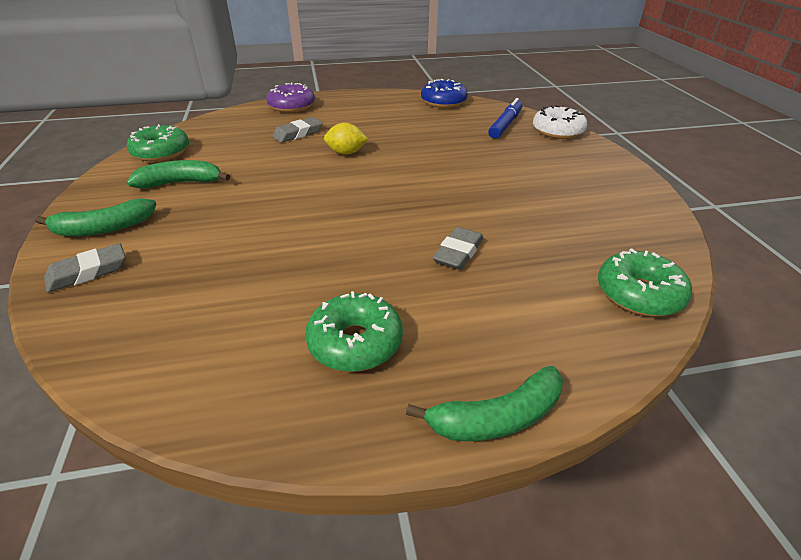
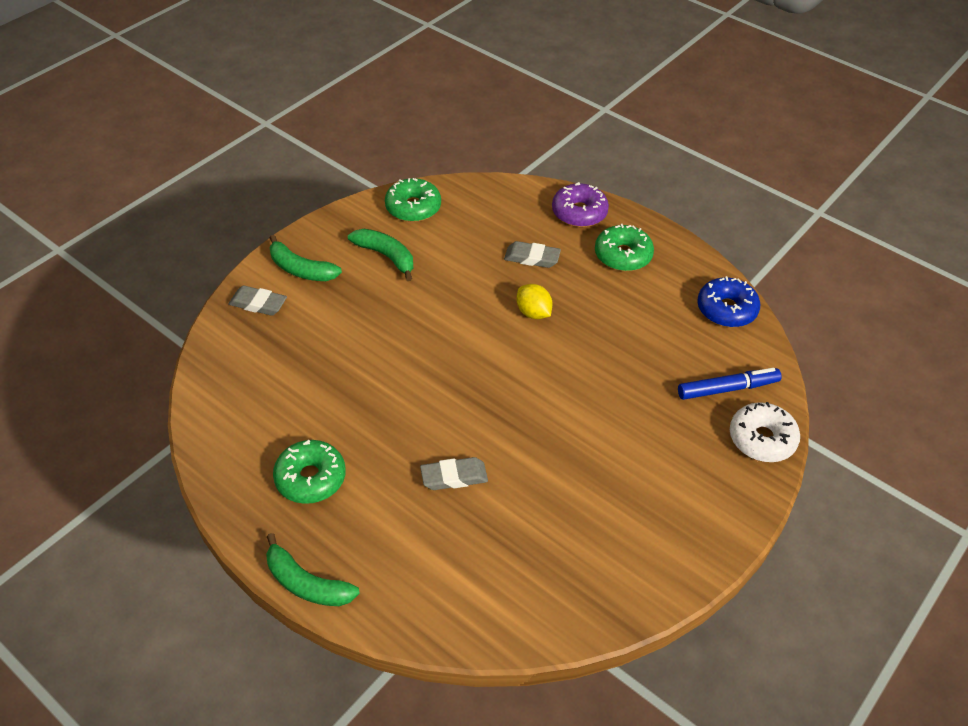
camera: 50 degrees right, 10 degrees up
green donut [598,248,692,316] -> green donut moved to [595,224,654,271]

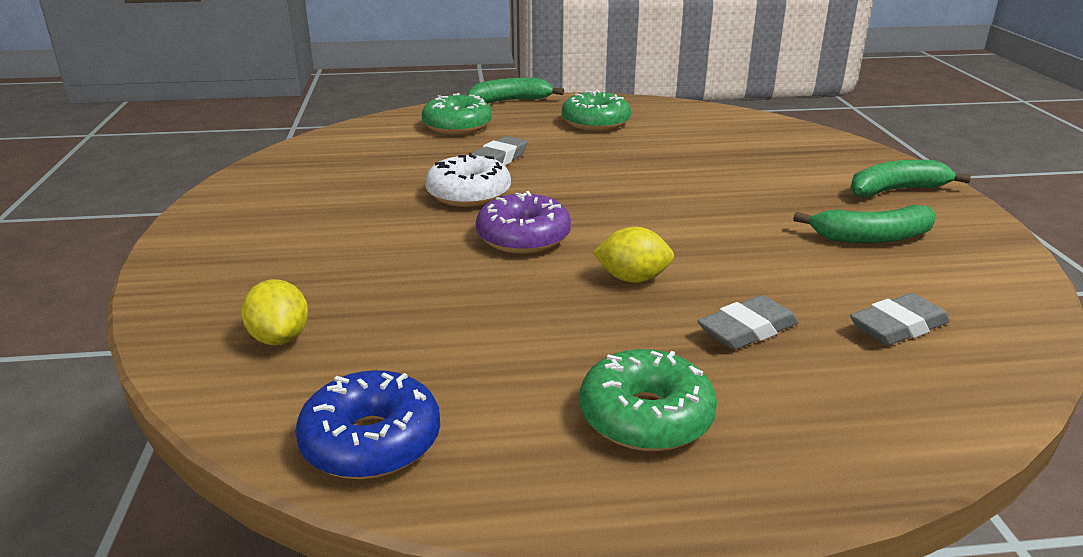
camera: 135 degrees right, 20 degrees down
grey eraser [228,285,287,316] -> grey eraser moved to [850,293,950,345]
green donut [385,178,441,222] -> green donut moved to [421,93,492,135]
purple donut [552,182,609,227] -> purple donut moved to [476,191,571,254]
blue marker [678,368,782,400] -> yellow lemon [241,279,308,346]
white donut [730,402,800,462] -> white donut moved to [425,153,511,207]

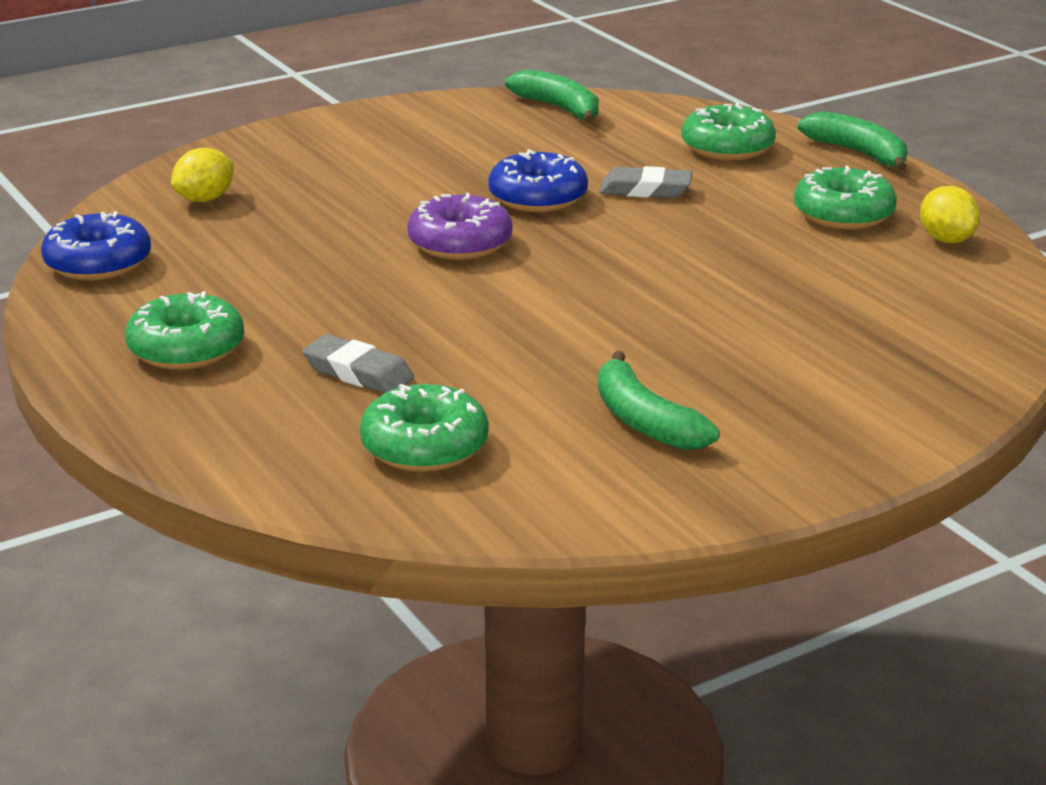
camera: 65 degrees right, 0 degrees up
white donut [425,153,511,207] -> blue donut [488,149,588,212]
yellow lemon [592,227,674,283] -> yellow lemon moved to [920,186,980,243]
green banana [850,160,971,197] -> green banana moved to [505,69,599,123]
grey eraser [850,293,950,345] -> green donut [360,384,489,472]

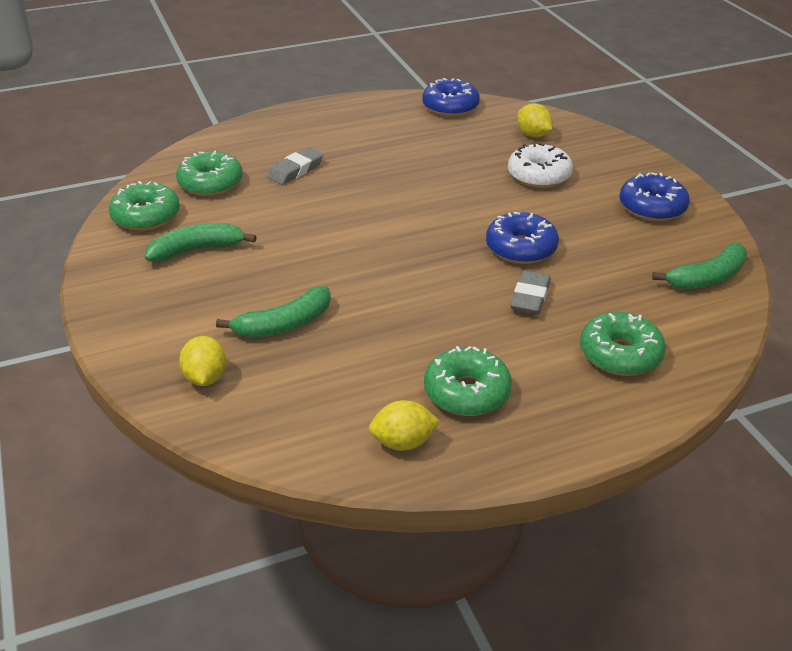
camera: 100 degrees right, 10 degrees up
green donut [125,291,244,370] -> green donut moved to [109,181,180,231]
purple donut [407,193,512,260] -> none
green banana [798,111,908,171] -> green banana moved to [216,286,331,338]
none -> yellow lemon [179,336,226,386]
none -> white donut [508,143,573,188]
none -> blue donut [619,172,690,221]

